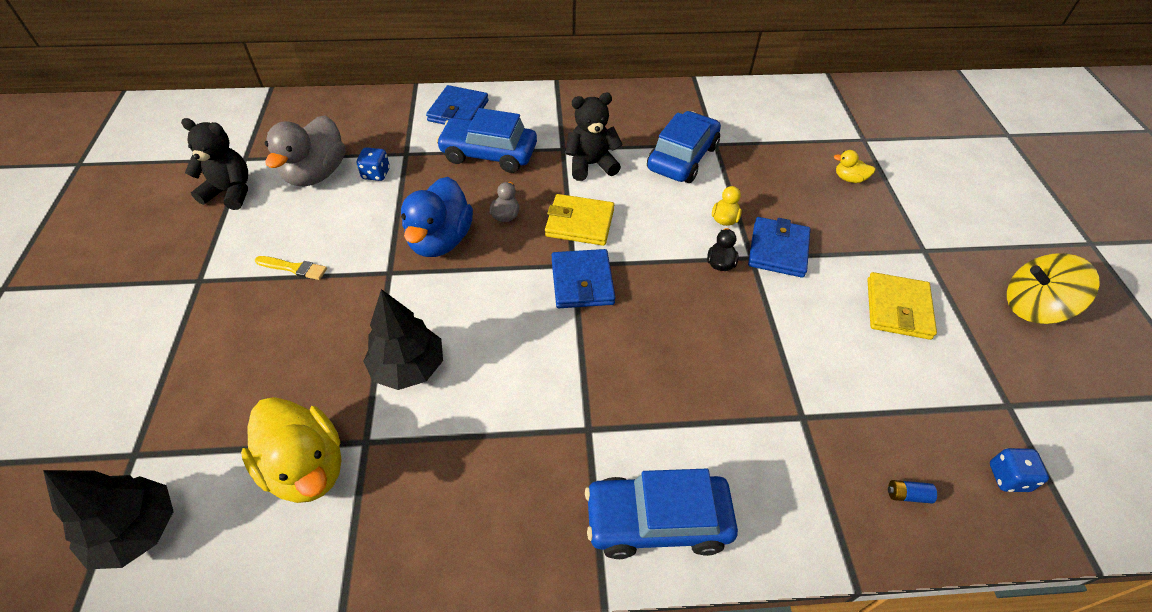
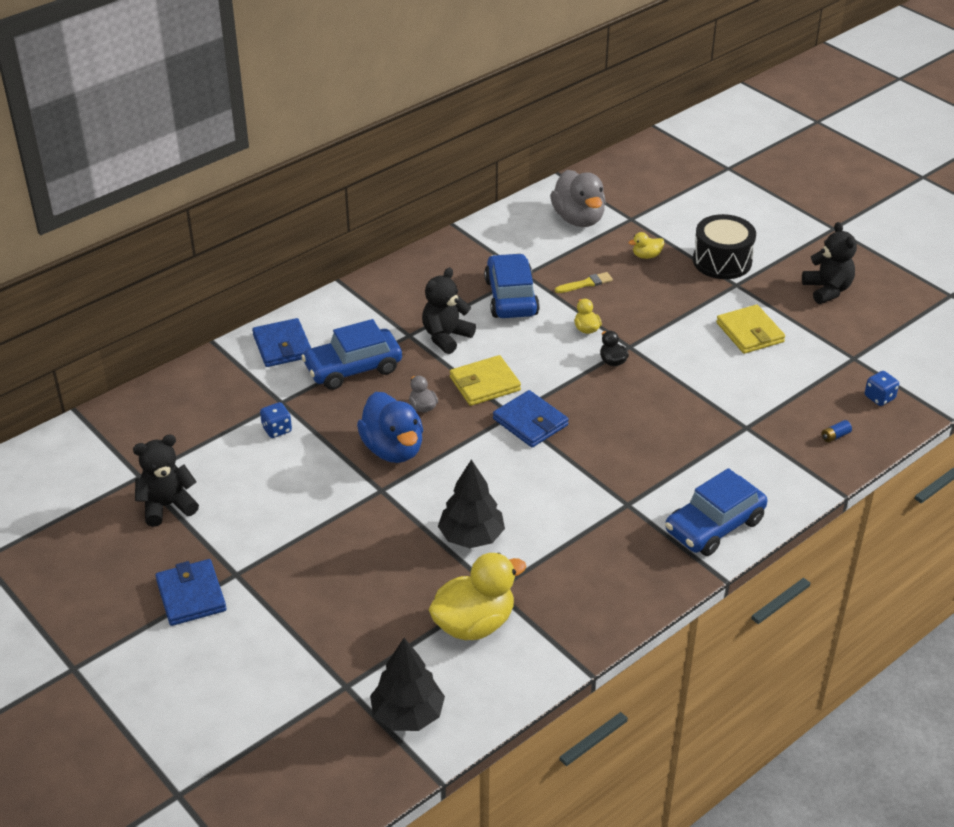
camera: 35 degrees left, 10 degrees down
yellow duck [241,397,342,503] -> yellow duck turned 45 degrees counterclockwise [428,553,526,640]
yellow brush [255,256,327,280] -> yellow brush moved to [555,272,613,293]
grey duck [265,115,345,187] -> grey duck moved to [550,170,606,227]
blue wallet [748,217,810,278] -> blue wallet moved to [155,559,227,626]
yellow spinning top [1007,253,1100,324] -> black teddy bear [802,222,857,304]
none -> black drum [693,214,756,279]

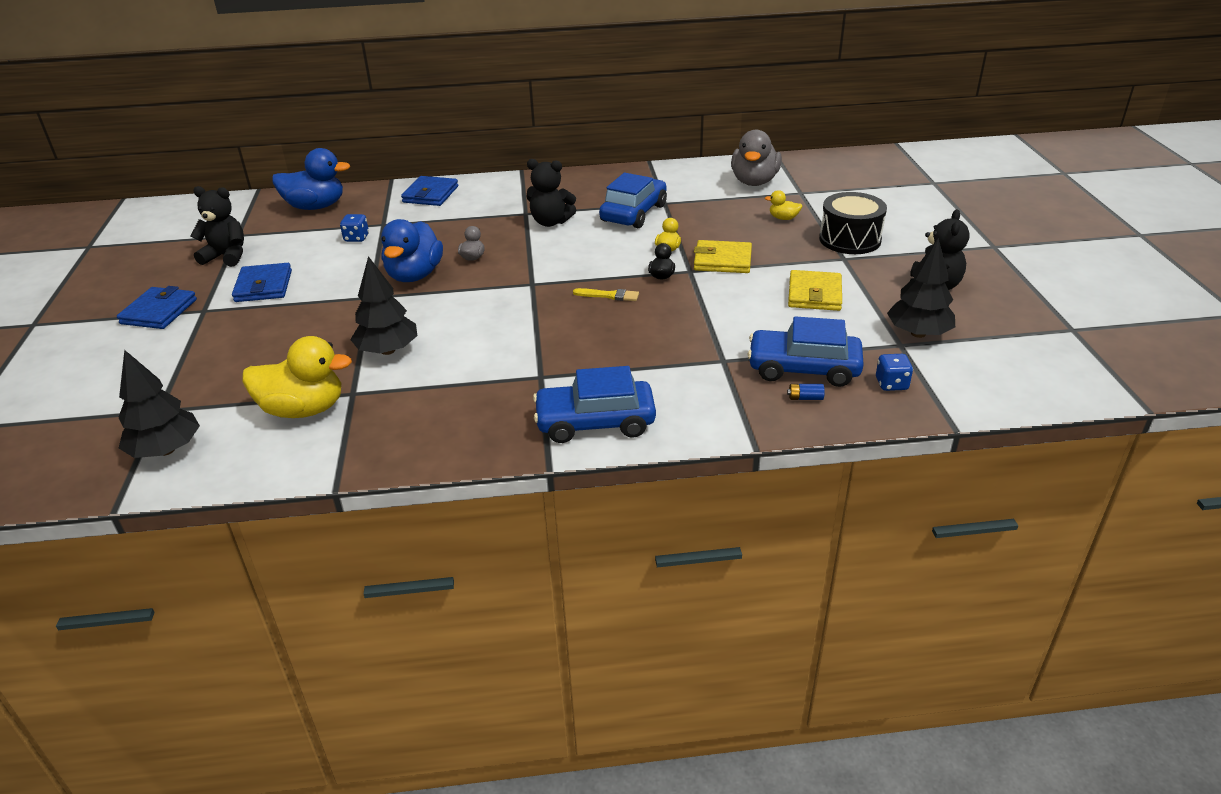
camera: 35 degrees right, 5 degrees down
blue car [301,319,402,390] -> blue car moved to [748,316,864,387]
black teddy bear [422,268,476,354] -> black teddy bear turned 150 degrees counterclockwise [526,159,576,227]
yellow wallet [450,355,521,406] -> yellow wallet moved to [694,240,752,273]
blue wallet [493,390,569,447] -> blue wallet moved to [232,263,292,302]
yellow brush [555,272,613,293] -> yellow brush moved to [573,288,639,301]
none -> blue duck [272,148,350,210]
none -> black tree [887,238,955,338]

